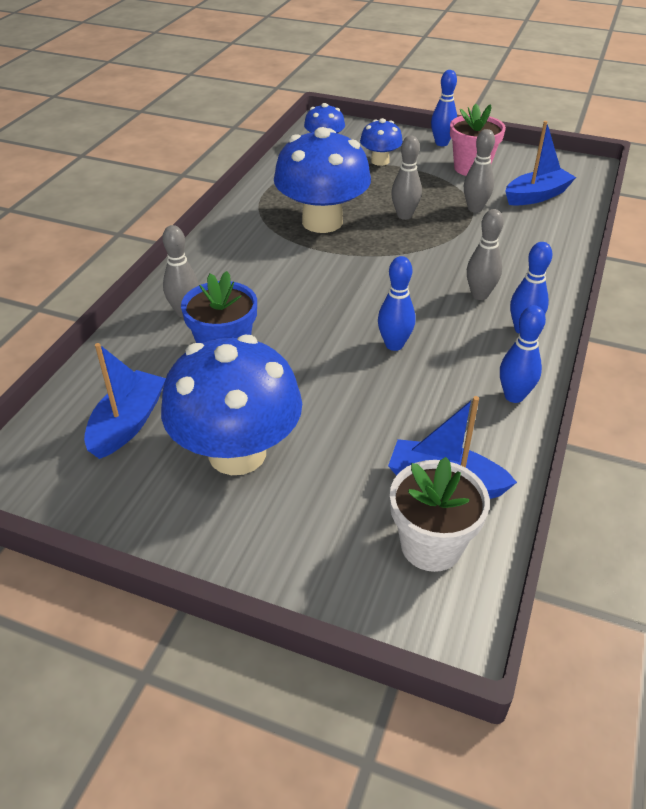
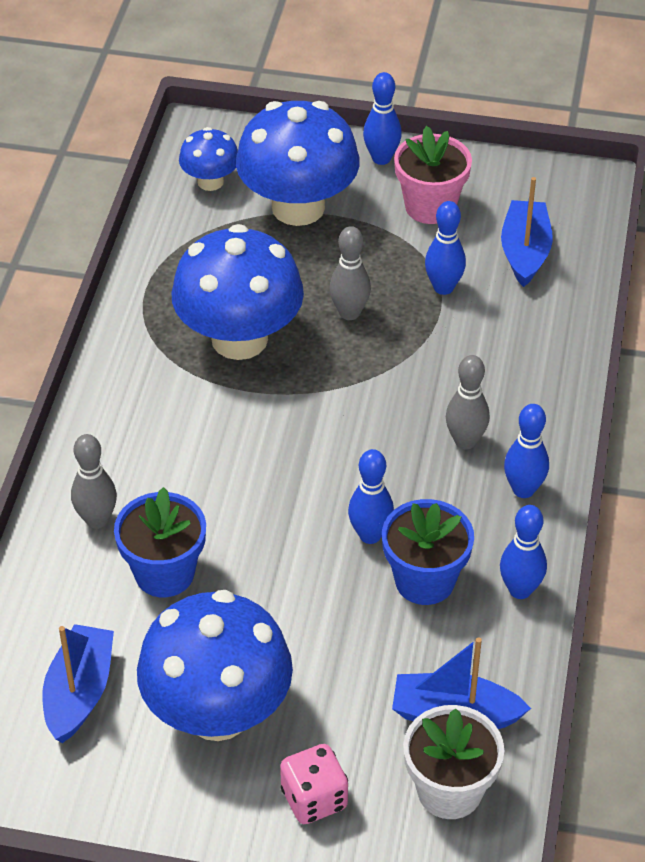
camera: 10 degrees left, 5 degrees up
blue mushroom [360,118,403,166] -> blue mushroom [236,101,359,226], size x1.98
grey bowling pin [464,129,495,213] -> blue bowling pin [425,201,466,295]
blue boat [505,121,576,205] -> blue boat turned 45 degrees counterclockwise [501,177,553,287]
none -> pink dice [280,744,348,824]
none -> blue flower pot [382,499,474,605]

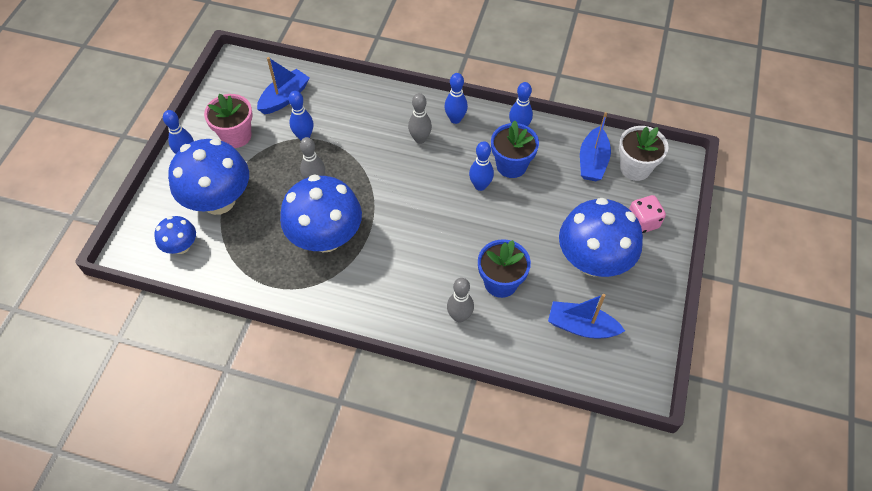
camera: 85 degrees left, 10 degrees up
blue boat [501,177,553,287] -> blue boat turned 120 degrees clockwise [257,57,310,114]

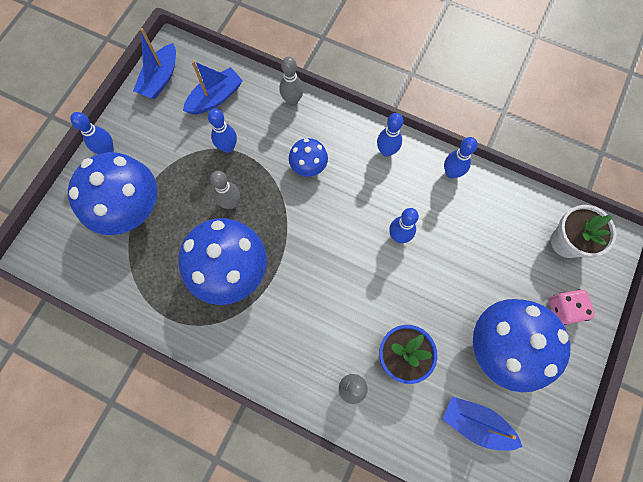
camera: 10 degrees right, 15 degrees up
blue mushroom [154,216,196,254] -> blue mushroom moved to [289,138,328,177]
pink flower pot [204,94,253,148] -> none
grey bowling pin [408,93,432,144] -> grey bowling pin moved to [279,57,304,106]
blue flower pot [491,120,539,178] -> none
blue boat [580,112,611,181] -> blue boat moved to [133,28,176,99]

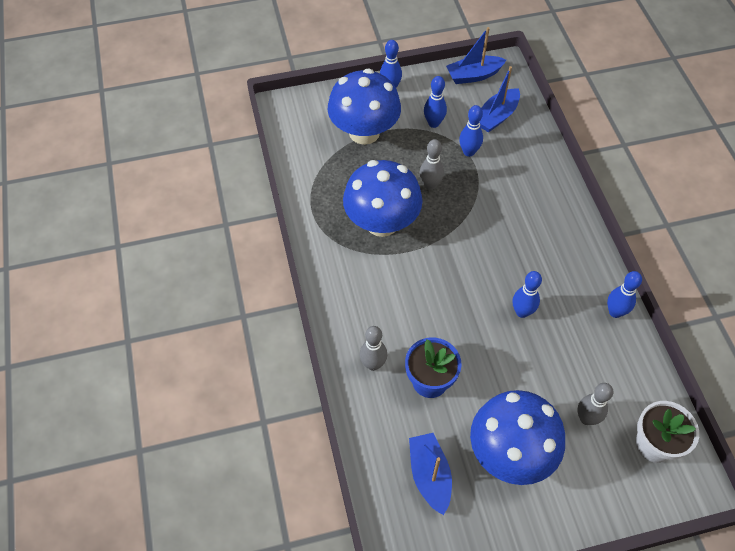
camera: 50 degrees right, 15 degrees down
blue boat [183,60,243,114] -> blue boat turned 120 degrees clockwise [480,66,520,133]
grey bowling pin [279,57,304,106] -> grey bowling pin moved to [578,383,613,425]
blue mushroom [289,138,328,177] -> none
blue bowling pin [377,113,403,157] -> blue bowling pin moved to [424,76,447,128]
pink dice [549,289,595,325] -> none

